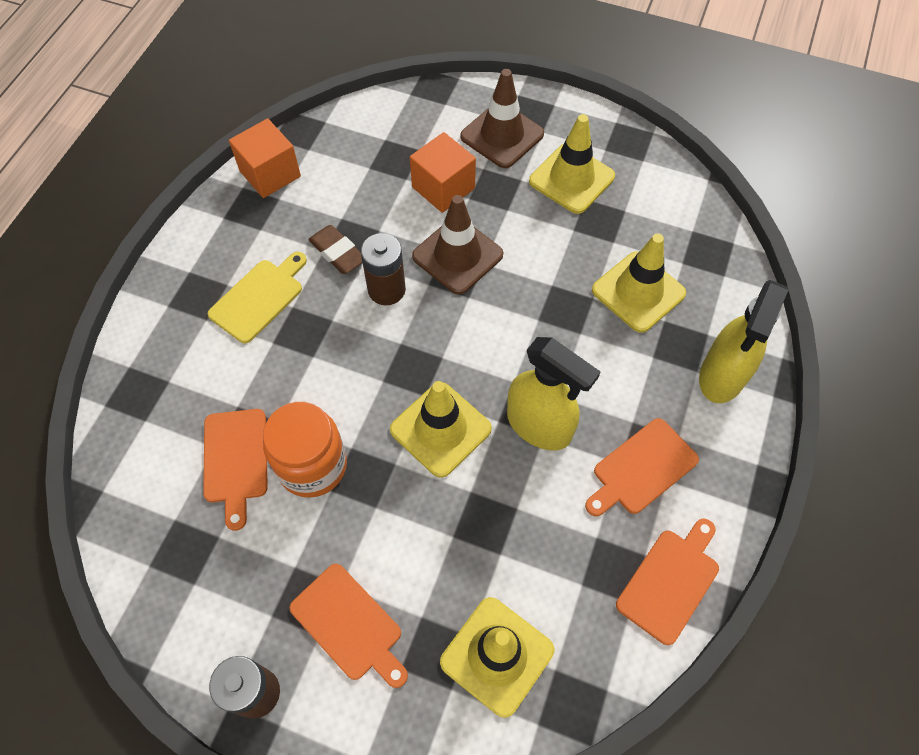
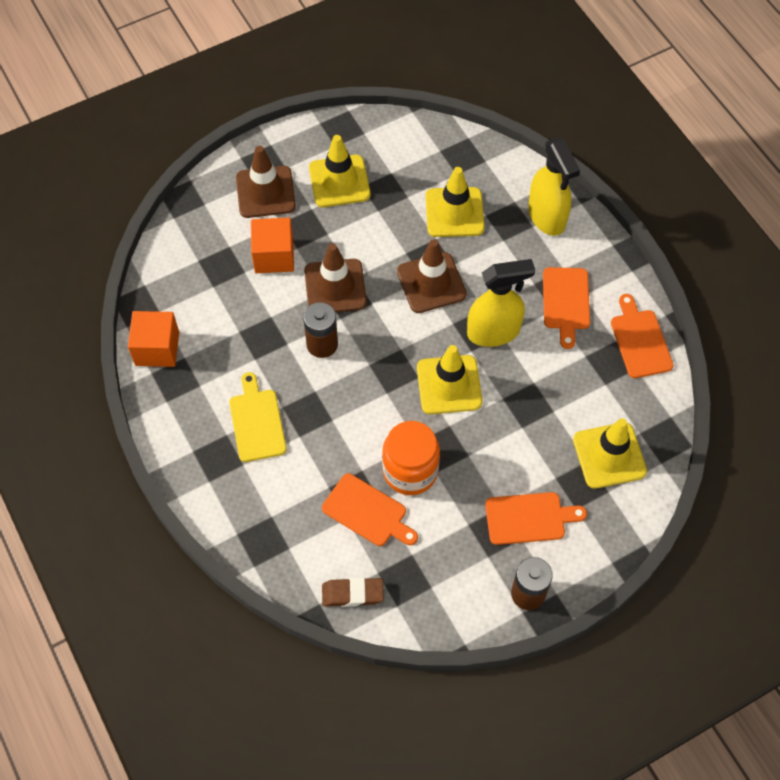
camera: 50 degrees left, 0 degrees up
brown eraser [308,225,362,274] -> brown eraser moved to [322,577,384,607]
none -> brown traffic cone [397,239,467,313]

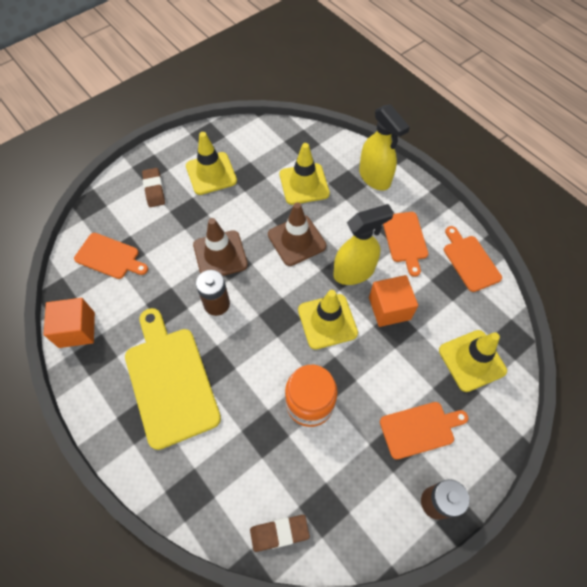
camera: 10 degrees left, 0 degrees up
yellow cutting board [229,372,287,462] -> yellow cutting board [125,308,221,450], size x1.72
brown traffic cone [236,146,296,218] -> brown eraser [142,168,165,207]
orange cube [251,218,294,273] -> orange cube moved to [369,275,418,327]
orange cutting board [322,473,418,546] -> orange cutting board moved to [74,233,148,279]

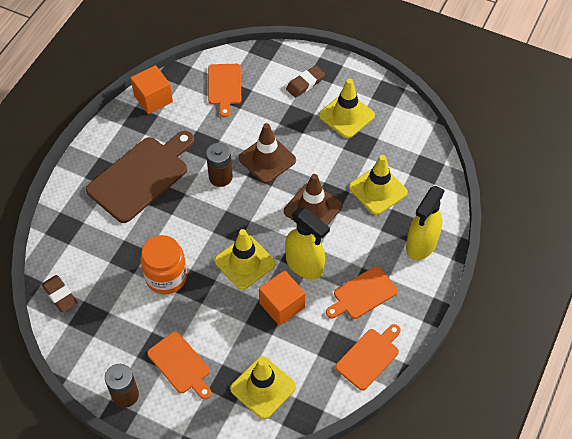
camera: 65 degrees right, 5 degrees down
yellow cutting board [125,308,221,450] -> brown cutting board [86,131,194,223]

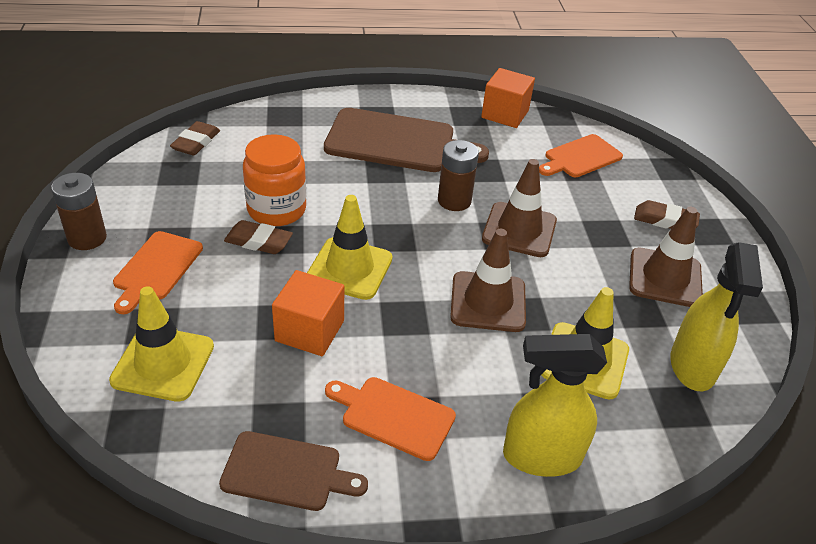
camera: 55 degrees right, 15 degrees down
yellow spray bottle [285,207,330,279] -> yellow spray bottle moved to [671,242,763,391]
yellow traffic cone [319,78,375,138] -> brown traffic cone [629,207,703,307]
orange cutting board [335,324,401,390] -> brown cutting board [219,431,368,511]
none -> brown eraser [224,220,293,254]

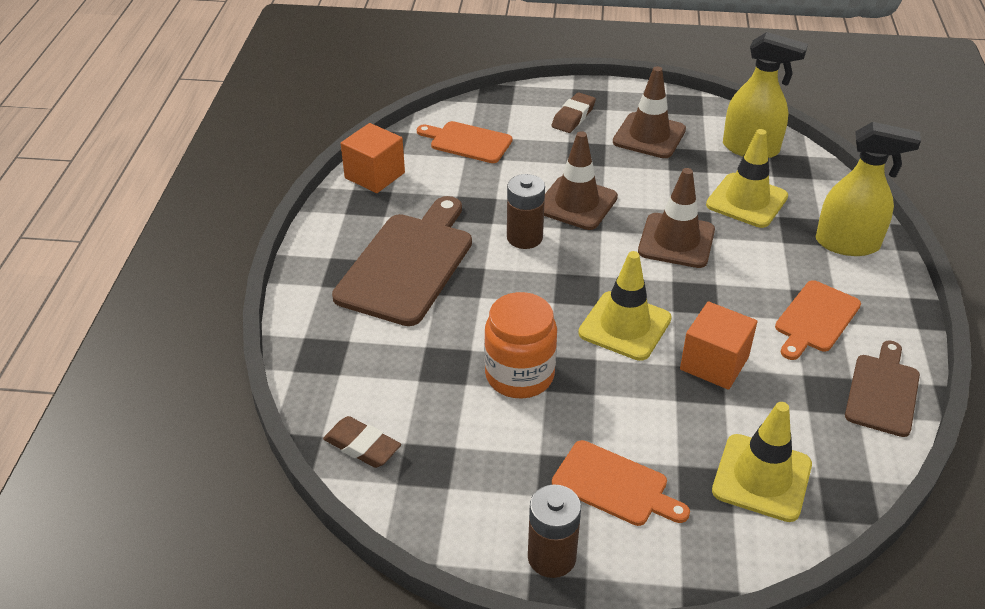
camera: 75 degrees left, 0 degrees up
brown eraser [224,220,293,254] -> none
yellow spray bottle [503,334,607,477] -> yellow spray bottle turned 90 degrees counterclockwise [816,122,921,256]
orange cutting board [539,134,623,177] -> orange cutting board turned 135 degrees clockwise [417,121,513,163]

